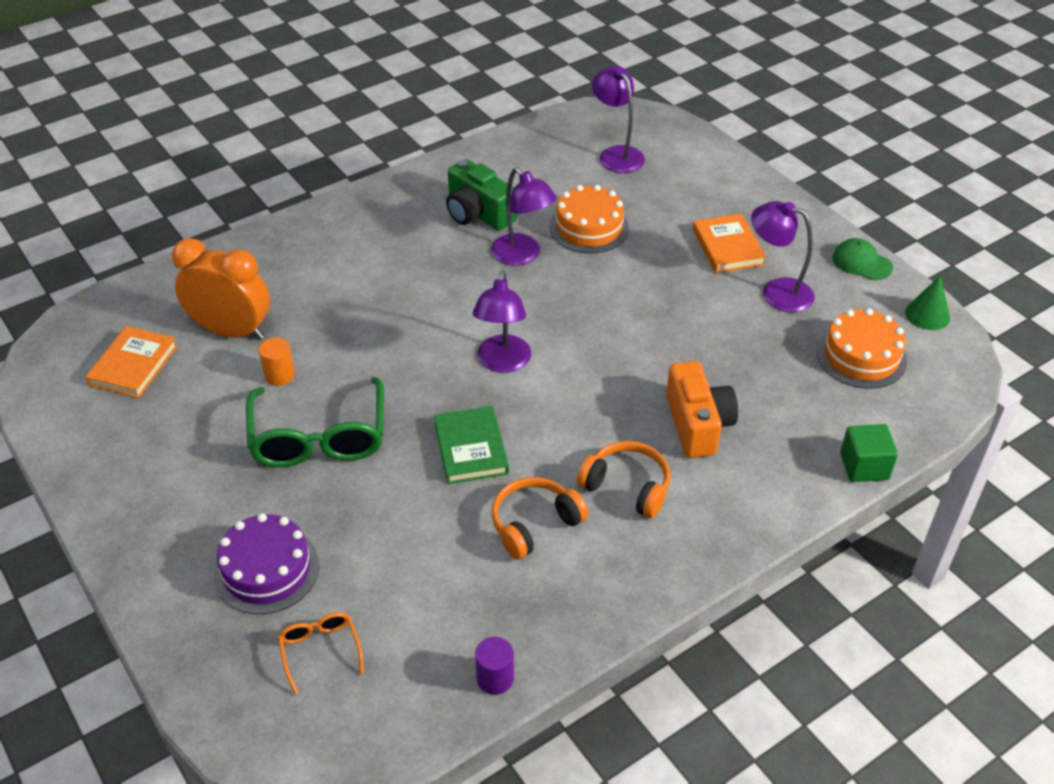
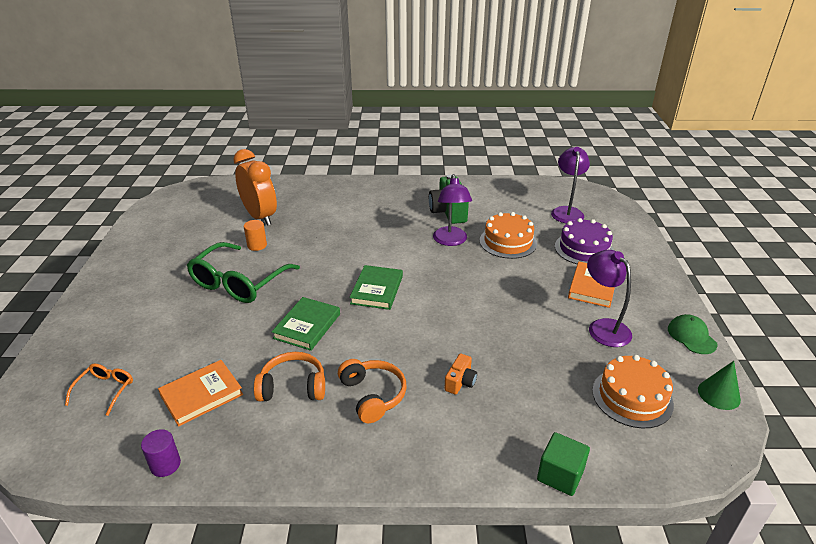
camera: 35 degrees right, 10 degrees down
orange book [85,326,178,398] -> orange book moved to [158,360,243,427]
purple cake [214,513,319,614] -> purple cake moved to [555,218,614,264]
purple lamp [473,271,531,373] -> green book [349,265,403,310]
orange camera [666,361,738,458] -> orange camera [444,353,477,395], size x0.53

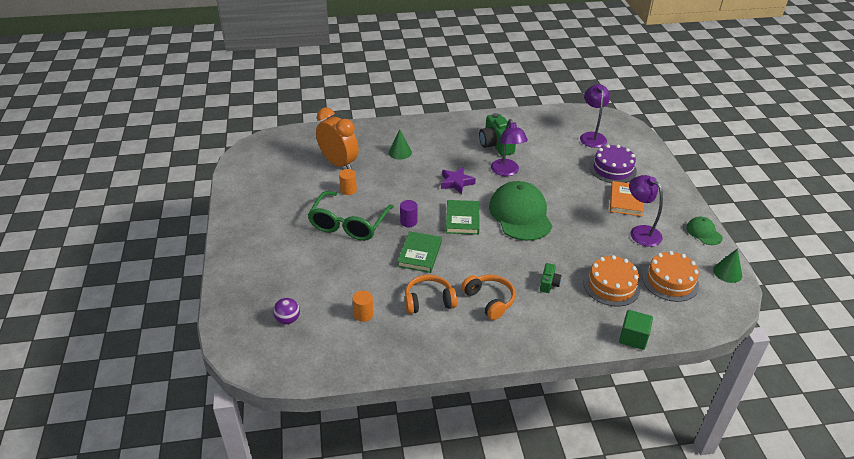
camera: 10 degrees left, 5 degrees up
orange glasses [65,364,133,416] -> purple ball [273,298,300,324]
purple cylinder [141,429,181,477] -> purple cylinder moved to [400,200,417,227]
orange book [158,360,243,427] -> orange cylinder [353,290,374,322]
orange camera [444,353,477,395] -> green camera [540,263,562,293]
orange cake [480,212,537,259] -> orange cake moved to [584,255,640,306]
none -> green cone [389,130,412,160]
none -> purple star [441,167,476,194]
none -> green cap [489,181,552,241]

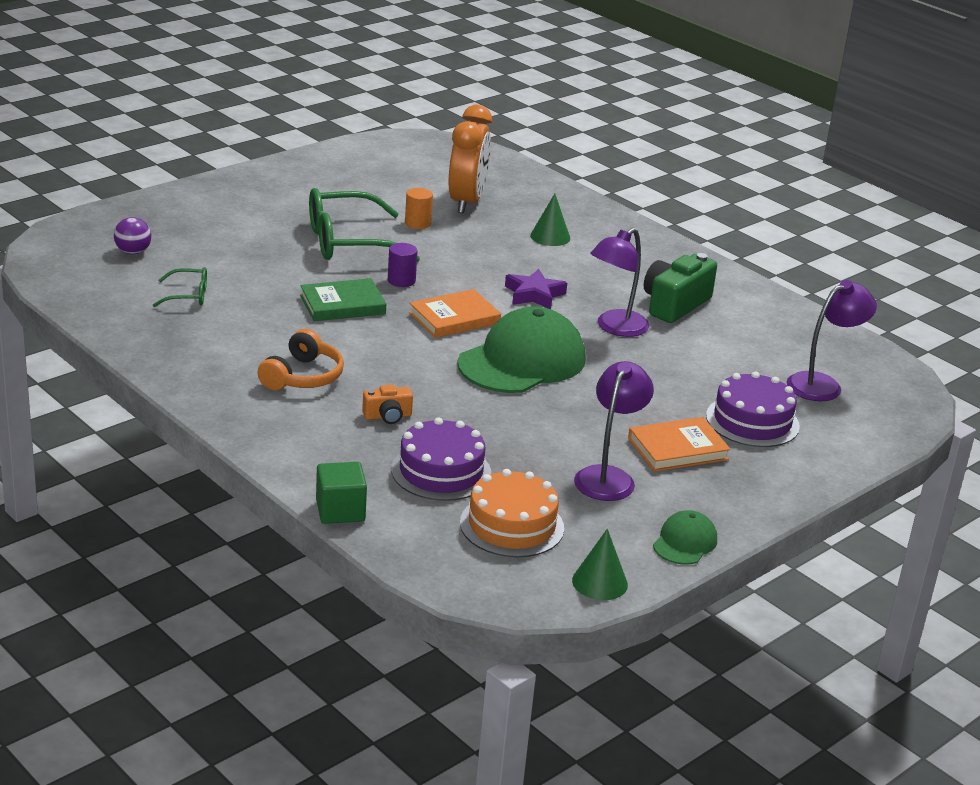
camera: 55 degrees right, 10 degrees down
orange cylinder [353,290,374,322] -> green glasses [153,267,207,307]
orange headphones [405,275,457,314] -> none
green book [446,200,480,235] -> orange book [409,289,501,338]
green camera [540,263,562,293] -> orange camera [362,385,413,424]
orange cake [584,255,640,306] -> purple cake [391,417,491,501]

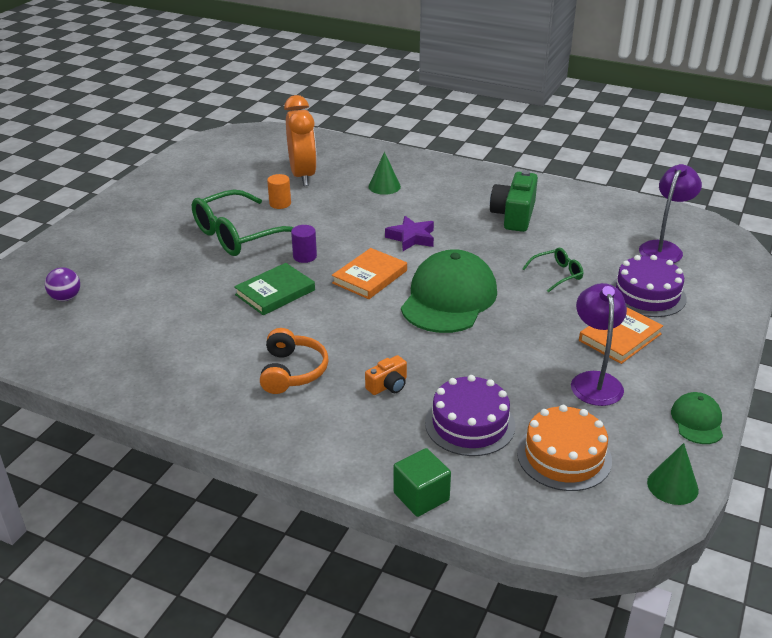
camera: 20 degrees left, 5 degrees up
green glasses [153,267,207,307] -> green glasses moved to [522,248,583,293]
purple lamp [590,228,649,337] -> none

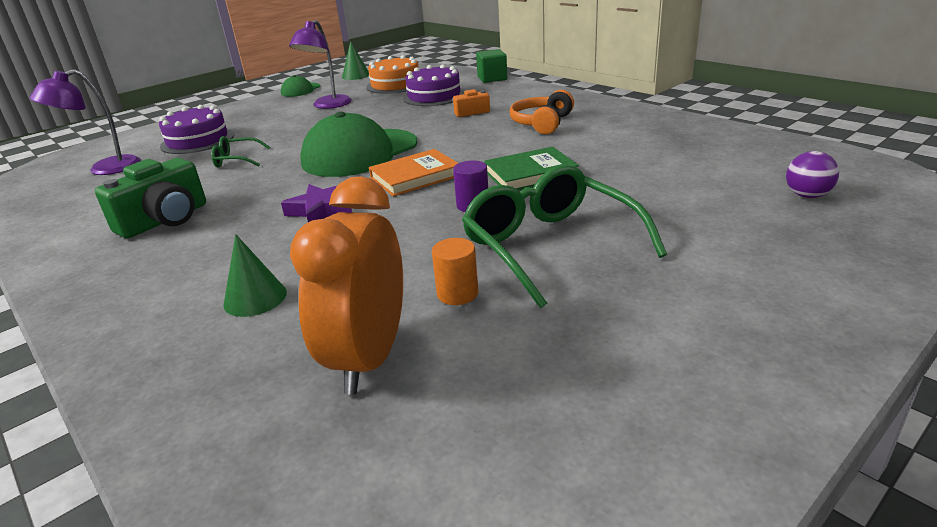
camera: 155 degrees left, 5 degrees down
green glasses [192,190,294,256] -> green glasses turned 105 degrees counterclockwise [462,165,667,308]
orange book [579,307,663,364] -> none

